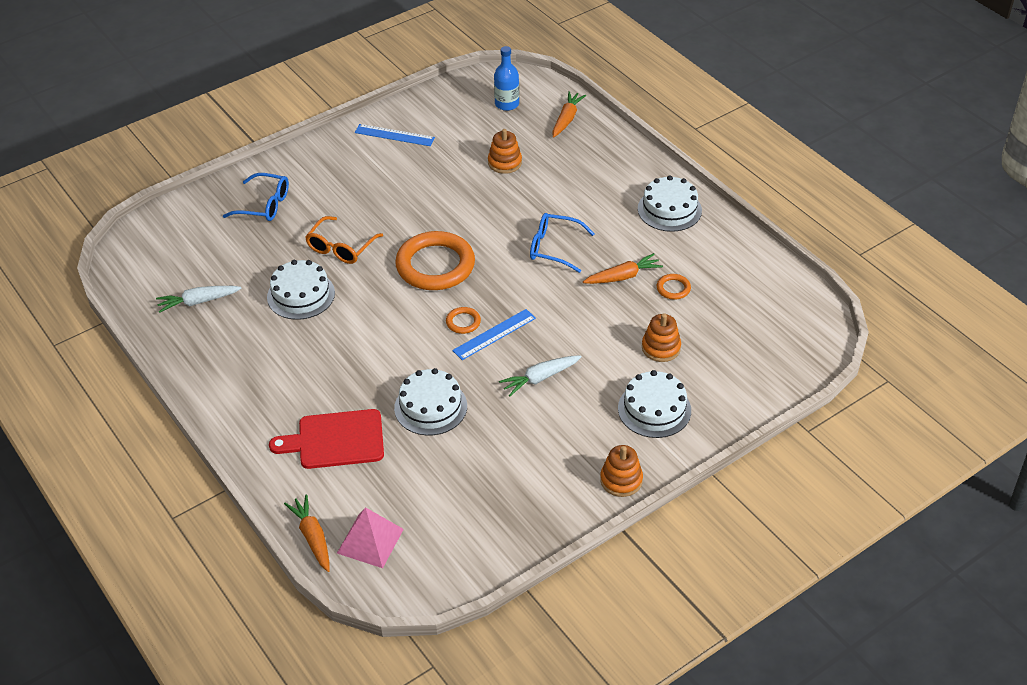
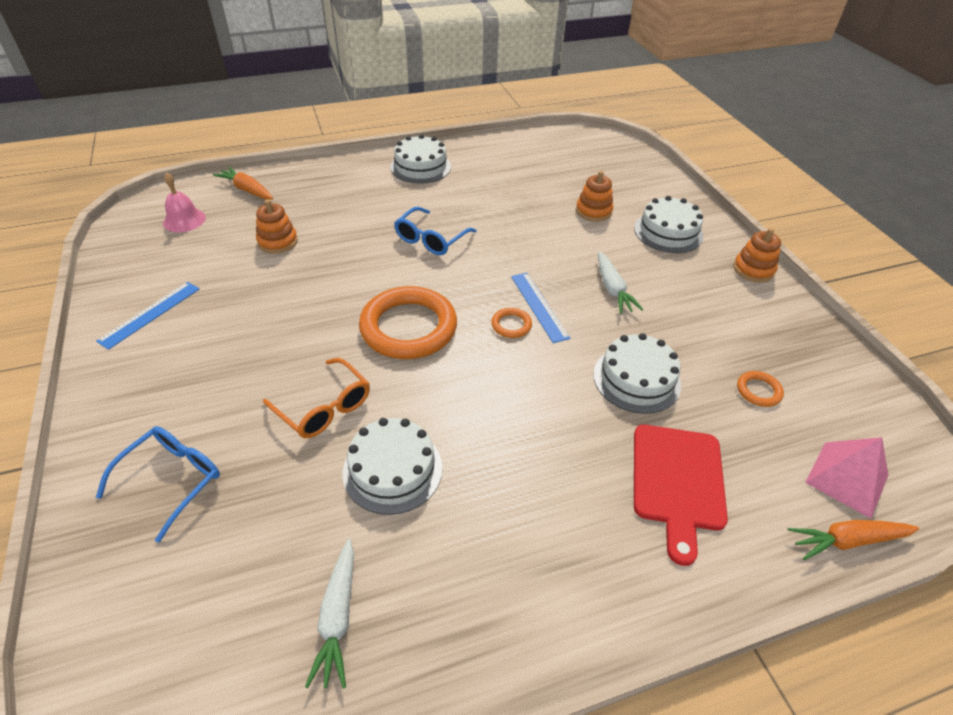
camera: 75 degrees left, 0 degrees up
blue bottle [494,46,519,111] -> pink bell [163,172,206,232]
orange carrot [583,253,663,284] -> none
orange ring [657,274,691,300] -> orange ring moved to [737,371,784,407]

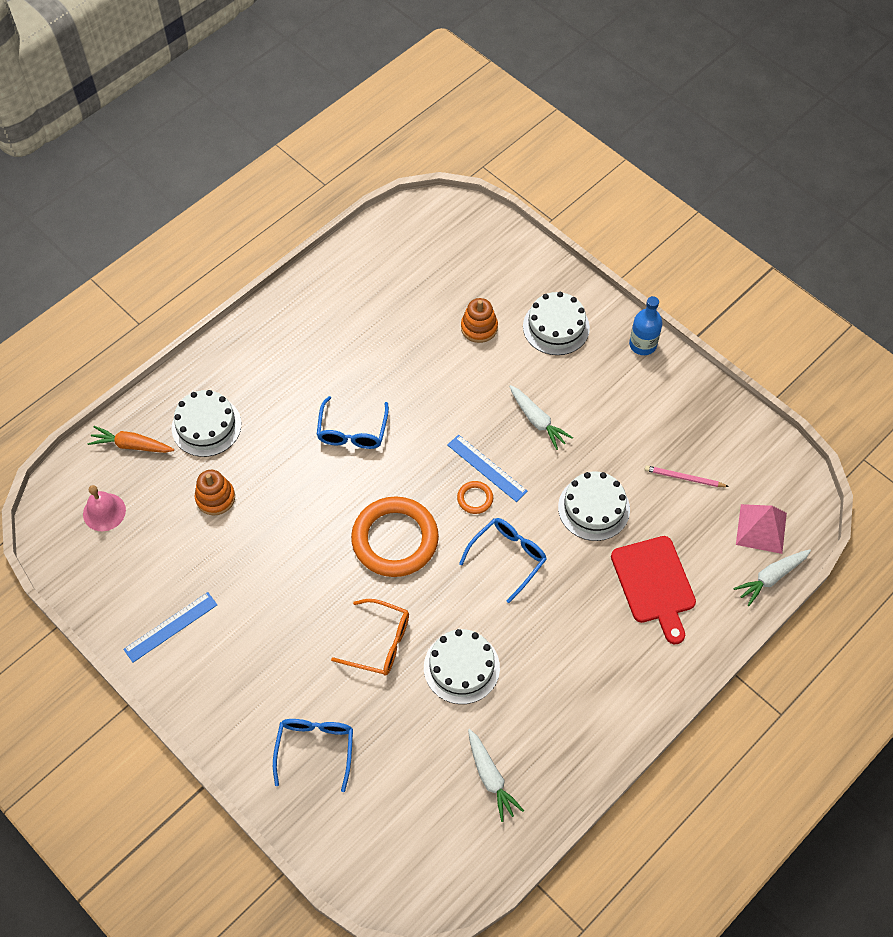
camera: 25 degrees left, 15 degrees up
blue ruler [96,282,200,350] -> blue ruler turned 45 degrees clockwise [123,592,217,663]
white cake [390,134,451,184] -> white cake moved to [172,390,241,457]
orange stacking toy [733,228,781,283] -> blue bottle [629,296,663,355]
orange ring [737,371,784,407] -> pink pencil [645,465,729,487]
orange carrot [788,520,919,560] -> white carrot [733,549,811,606]
none -> blue glasses [459,518,547,603]

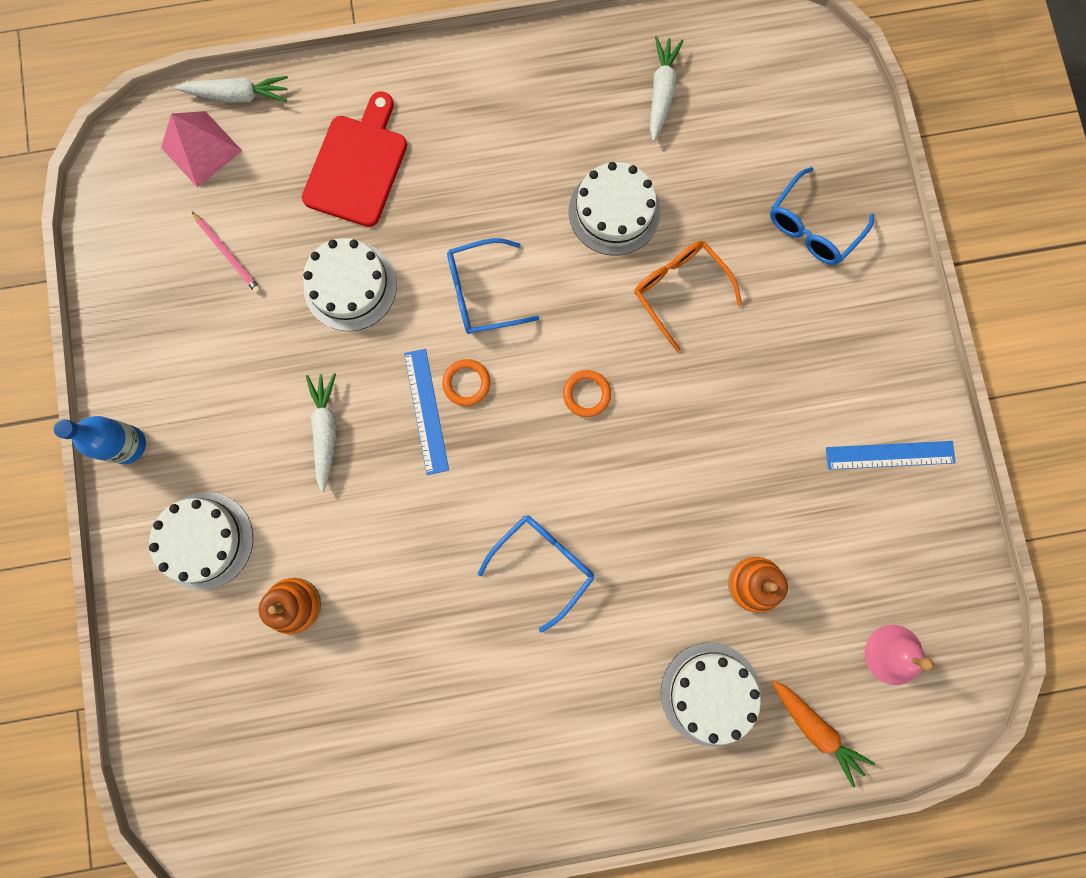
camera: 145 degrees left, 20 degrees up
orange ring [351,496,439,577] -> orange ring [563,370,611,417], size x0.42

